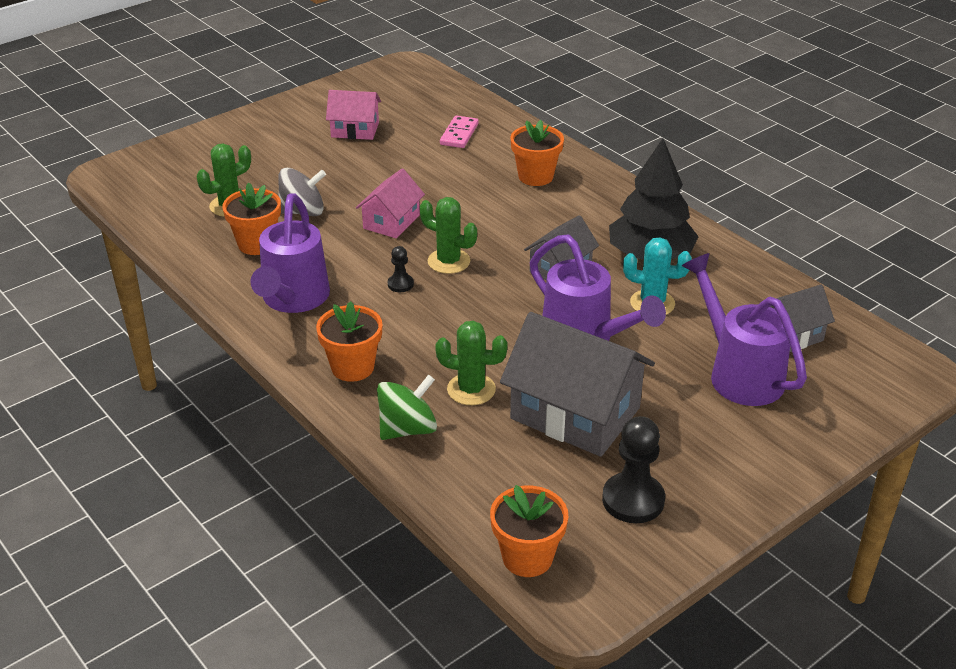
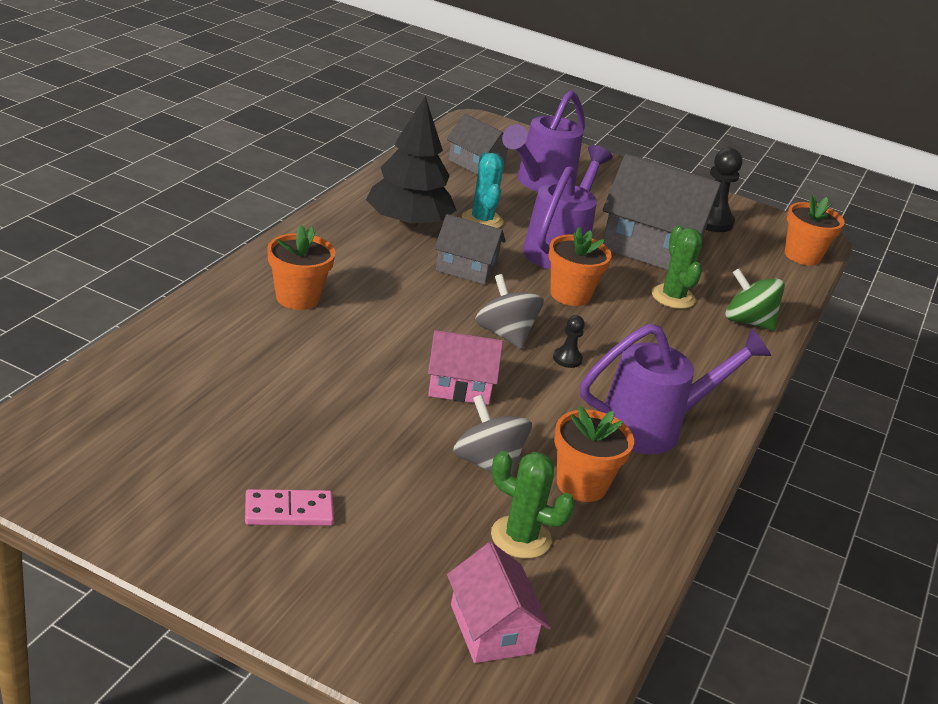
camera: 120 degrees left, 5 degrees down
orange flower pot [316,301,382,382] -> orange flower pot moved to [548,227,612,306]
pink house [326,90,381,140] -> pink house moved to [447,542,551,663]
green cactus [419,197,477,274] -> grey spinning top [475,274,544,349]
pink domino [440,115,478,148] -> pink domino moved to [245,489,334,526]
grey house [500,312,655,457] -> grey house turned 75 degrees counterclockwise [603,154,721,270]

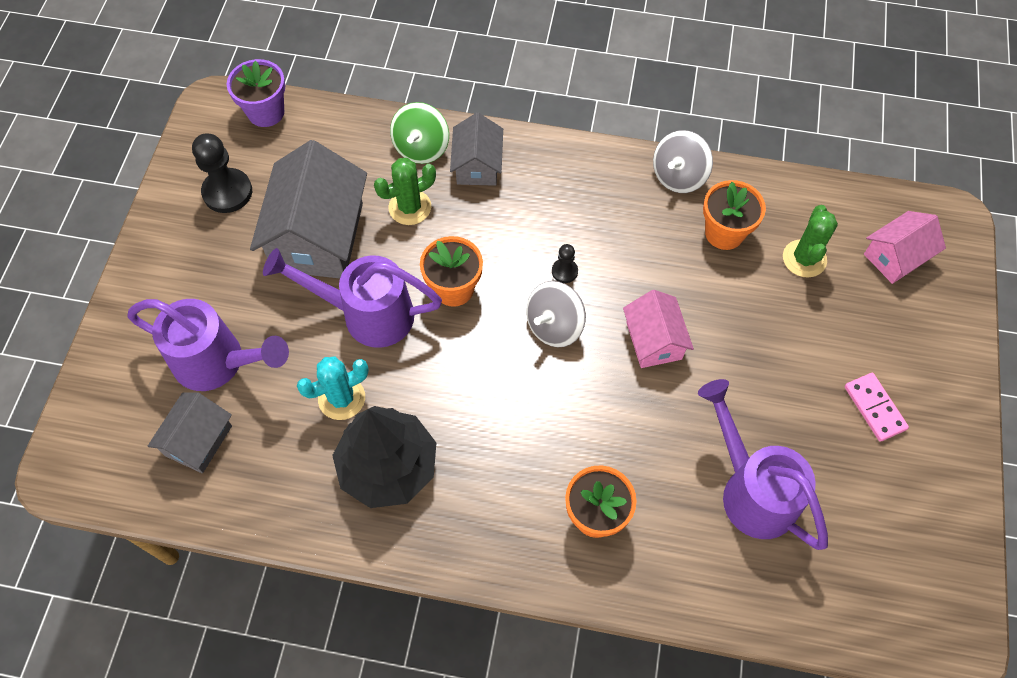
camera: 100 degrees left, 30 degrees up
grey house [434,214,506,285] -> grey house moved to [450,113,503,186]
grey spinning top [453,395,532,476] -> grey spinning top moved to [653,130,713,193]
purple watering can [580,324,771,454] -> purple watering can moved to [698,379,828,550]
orange flower pot [785,195,845,266] -> purple flower pot [227,59,285,127]

